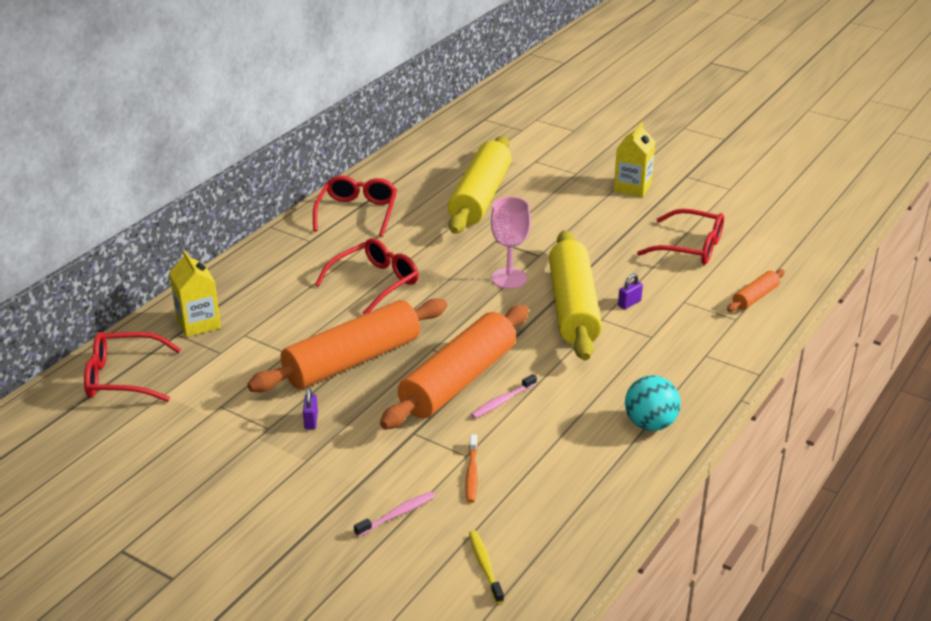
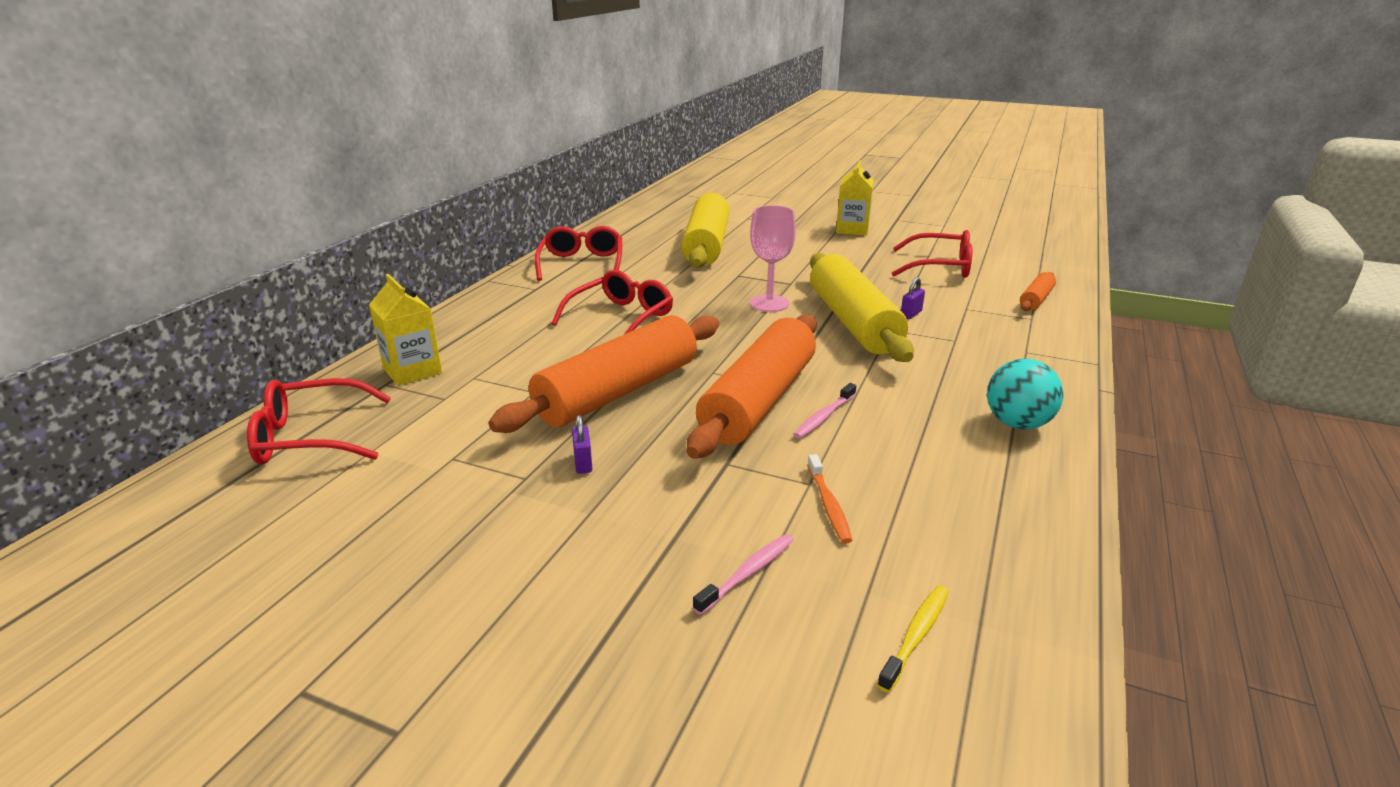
camera: 10 degrees left, 5 degrees down
yellow toothbrush [469,530,504,604] -> yellow toothbrush turned 60 degrees clockwise [877,586,949,693]

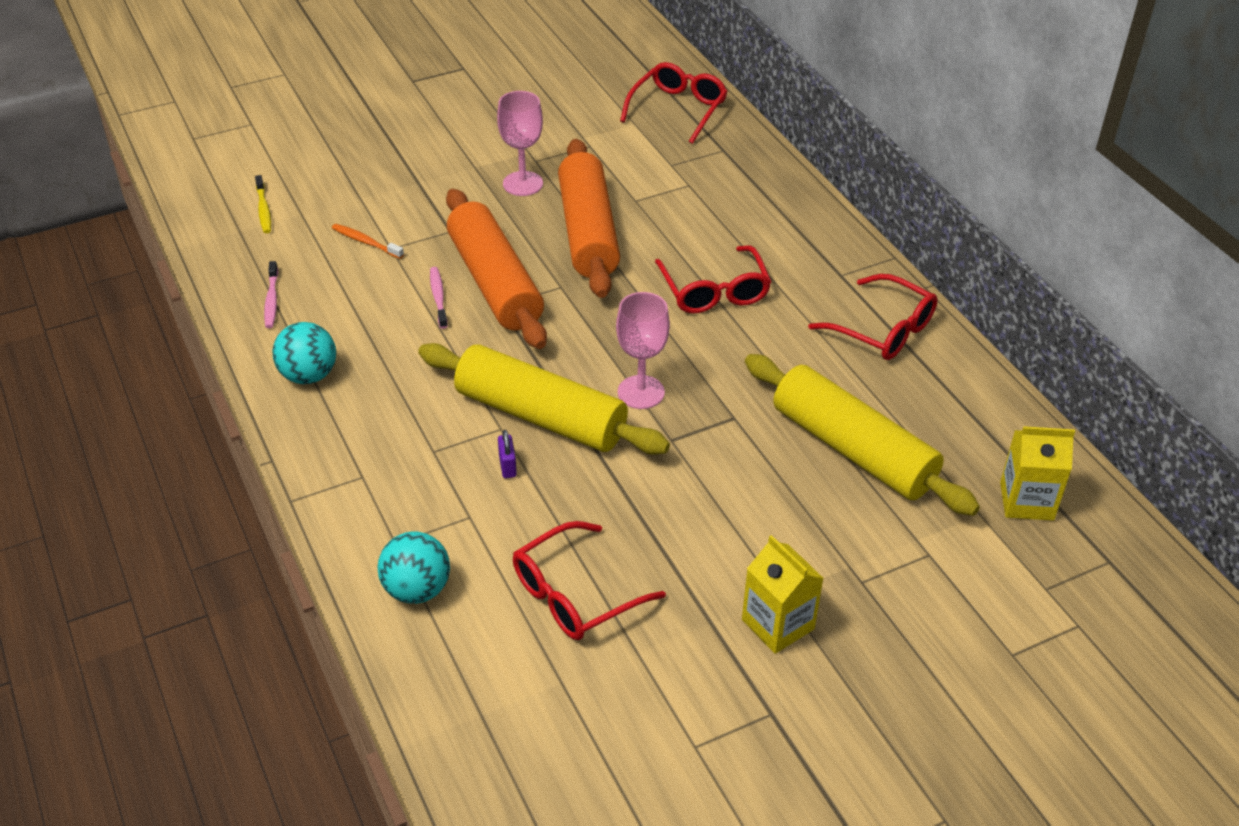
camera: 130 degrees right, 15 degrees up
yellow carton [369,274,442,386] -> yellow carton moved to [1000,426,1075,521]
purple padlock [572,415,592,474] -> pink goblet [497,91,543,196]
pink toothbrush [693,534,794,615] -> pink toothbrush moved to [264,261,278,328]
orange rolling pin [1020,272,1056,311] -> turquoise ball [378,531,450,604]

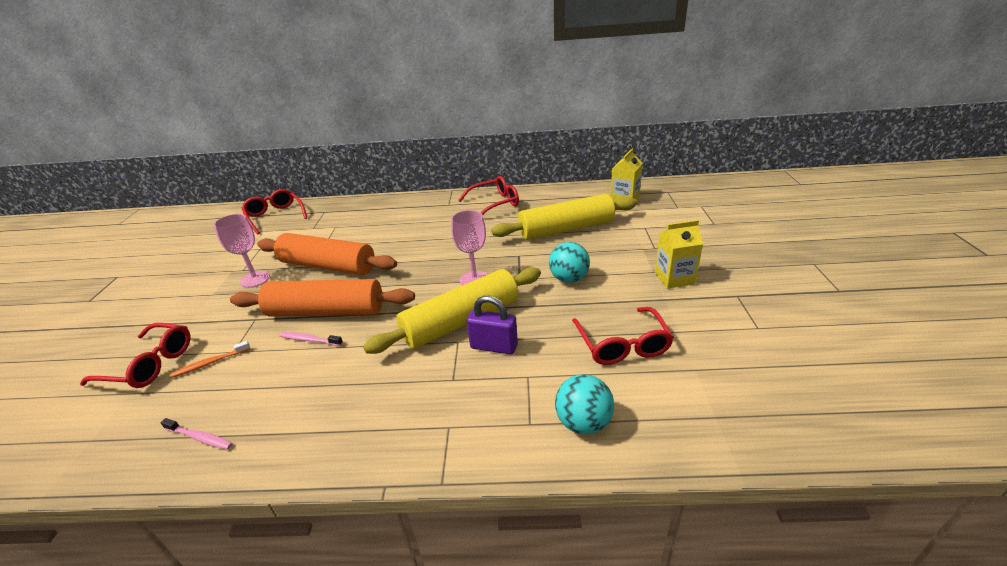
camera: 60 degrees left, 10 degrees down
yellow toothbrush [255,175,271,233] -> none
turquoise ball [273,322,336,384] -> turquoise ball moved to [549,242,590,283]
purple padlock [498,430,517,478] -> purple padlock [467,296,518,355], size x1.86
red glasses [655,245,771,314] -> red glasses moved to [80,323,190,388]

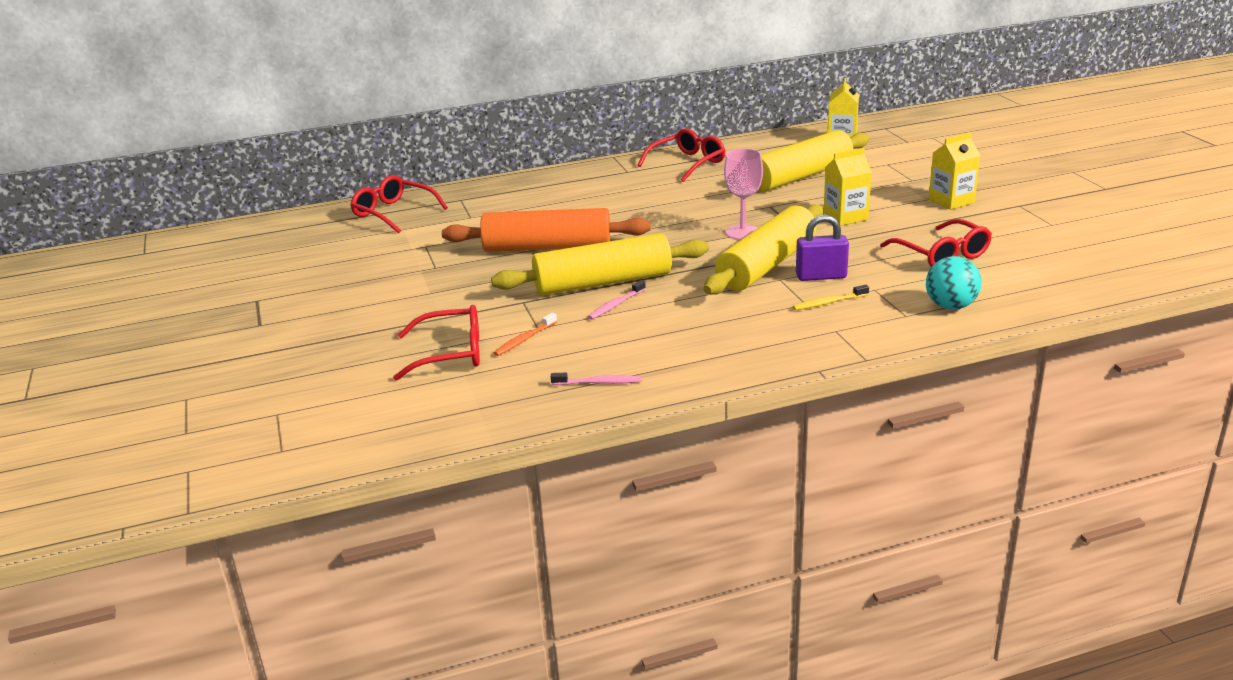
camera: 20 degrees left, 5 degrees down
pink goblet [214,214,270,288] -> none
orange rolling pin [230,279,415,316] -> yellow rolling pin [491,233,709,295]
pink toothbrush [280,332,343,346] -> pink toothbrush turned 45 degrees counterclockwise [588,280,646,320]
turquoise ball [549,242,590,283] -> yellow carton [823,148,872,226]
none -> yellow toothbrush [793,285,869,310]

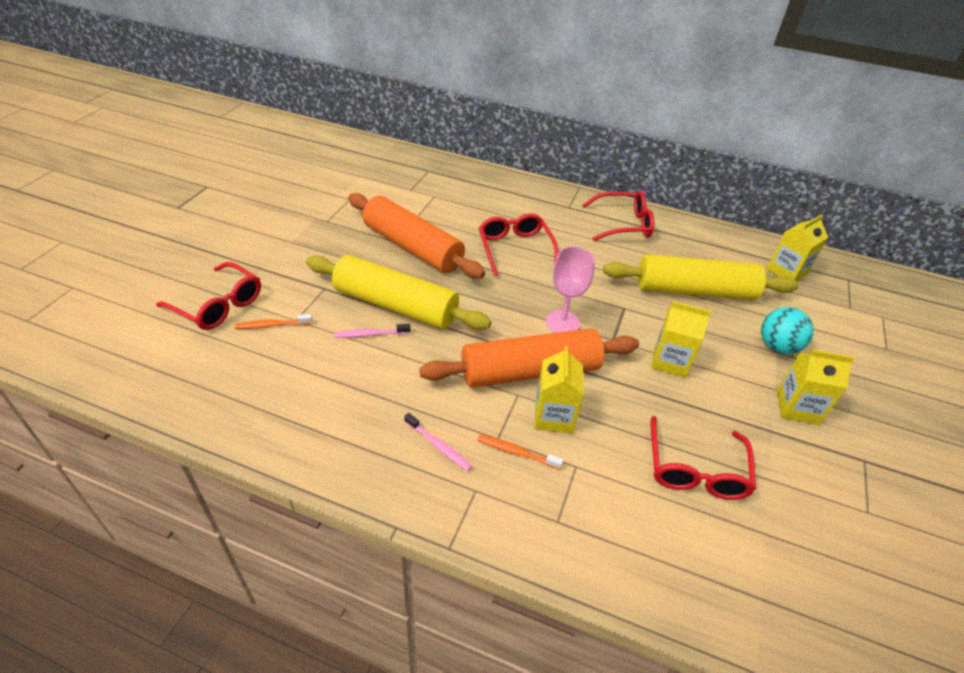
camera: 35 degrees right, 15 degrees up
red glasses [350,175,448,233] -> red glasses moved to [479,213,559,276]
pink toothbrush [551,373,642,385] -> pink toothbrush moved to [404,413,472,471]
yellow rolling pin [704,204,824,295] -> orange rolling pin [419,328,639,388]
yellow toothbrush [793,285,869,310] -> orange toothbrush [477,435,563,470]
purple padlock [796,214,849,281] -> yellow carton [534,346,584,433]
turquoise ball [926,256,982,310] -> turquoise ball moved to [761,307,814,354]

